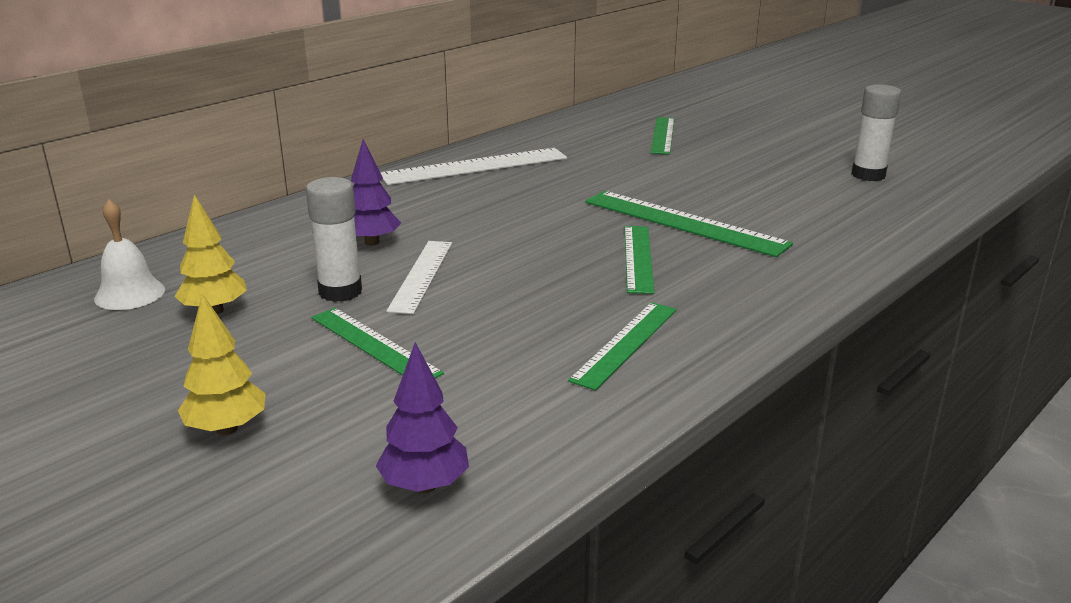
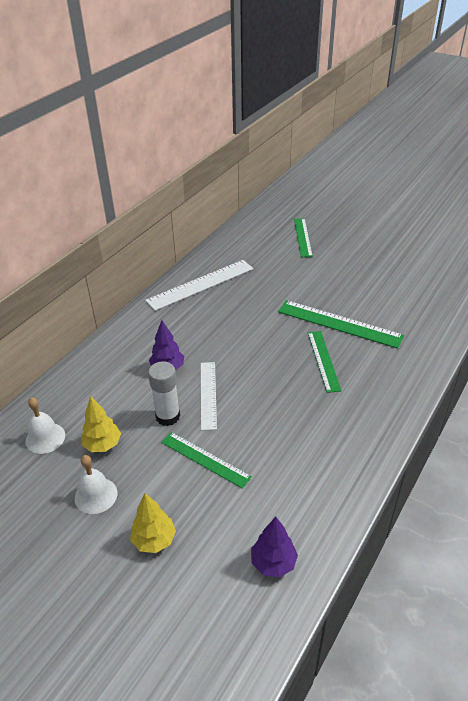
camera: 10 degrees left, 15 degrees up
green ruler [568,302,677,391] -> none
white glue stick [851,84,901,181] -> none
none -> white bell [75,455,118,514]

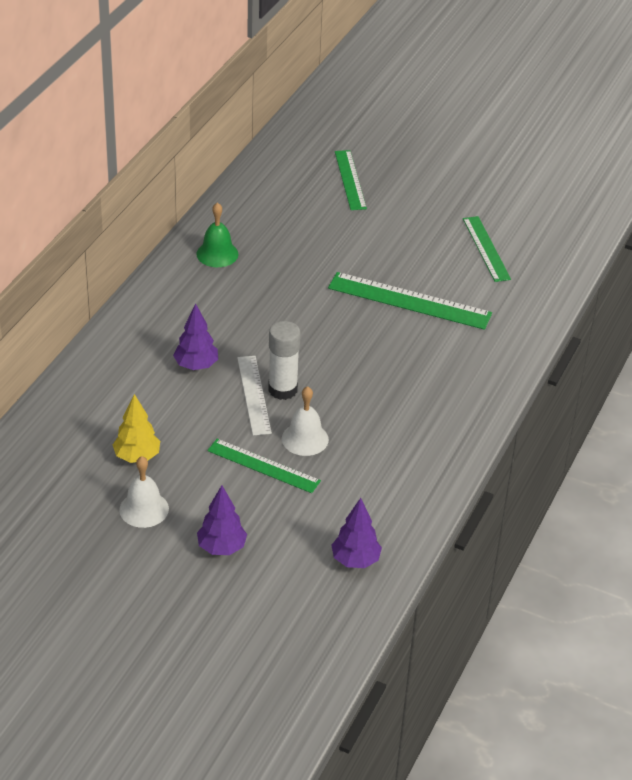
camera: 10 degrees left, 0 degrees up
white bell [25,397,65,454] -> white bell moved to [282,386,329,456]
yellow tree [130,493,176,553] -> purple tree [197,485,247,555]
white ruler [145,260,254,311] -> green bell [196,202,239,267]
white glue stick [148,361,180,426] -> white glue stick moved to [268,321,301,400]
green ruler [308,331,342,393] -> green ruler moved to [463,216,511,282]

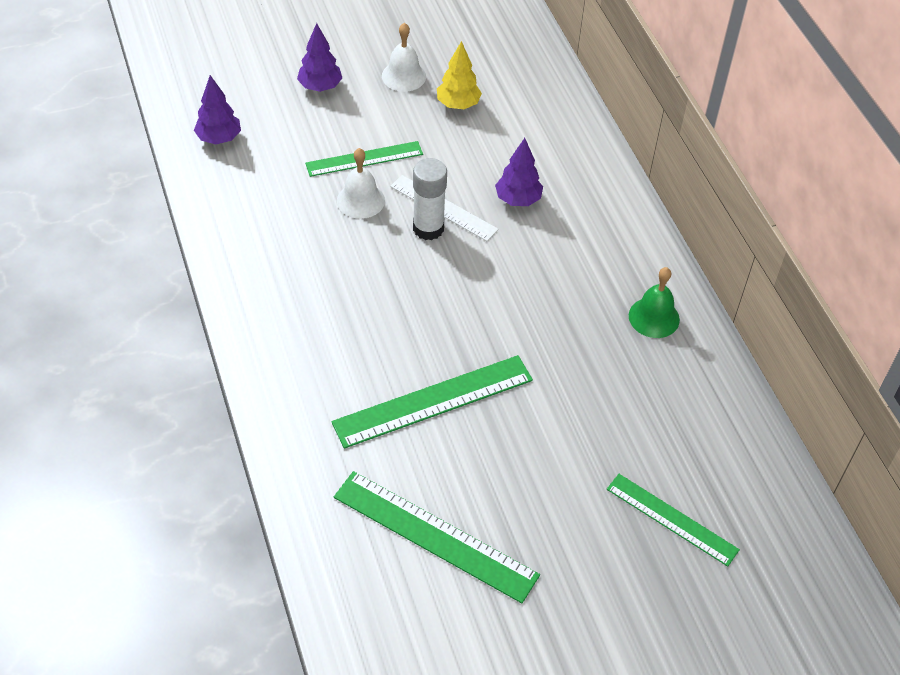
camera: 135 degrees right, 10 degrees up
green ruler [463,216,511,282] -> green ruler [334,471,540,603], size x1.53

